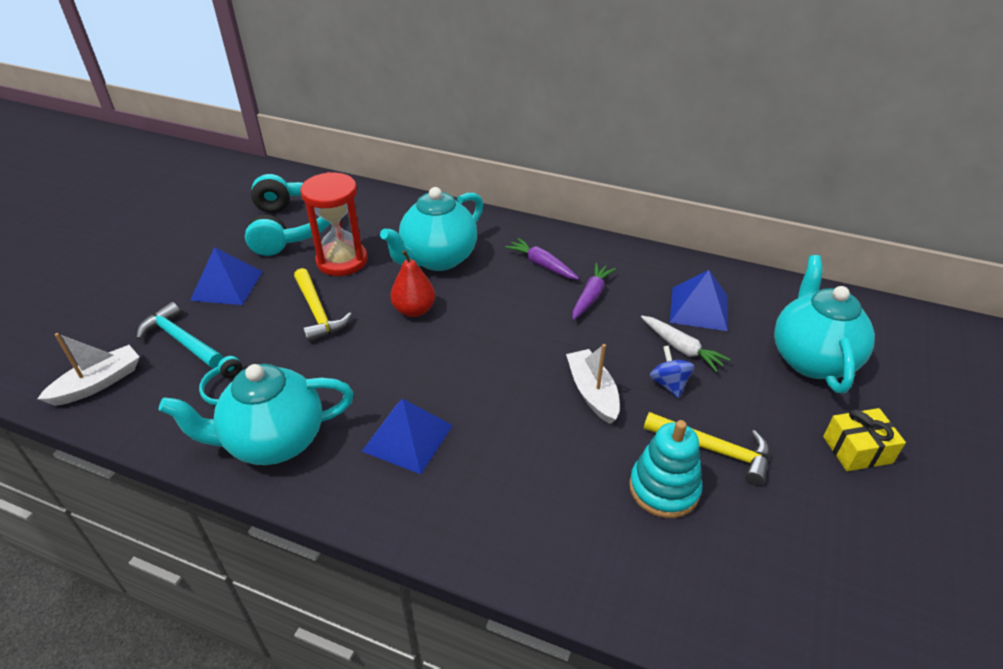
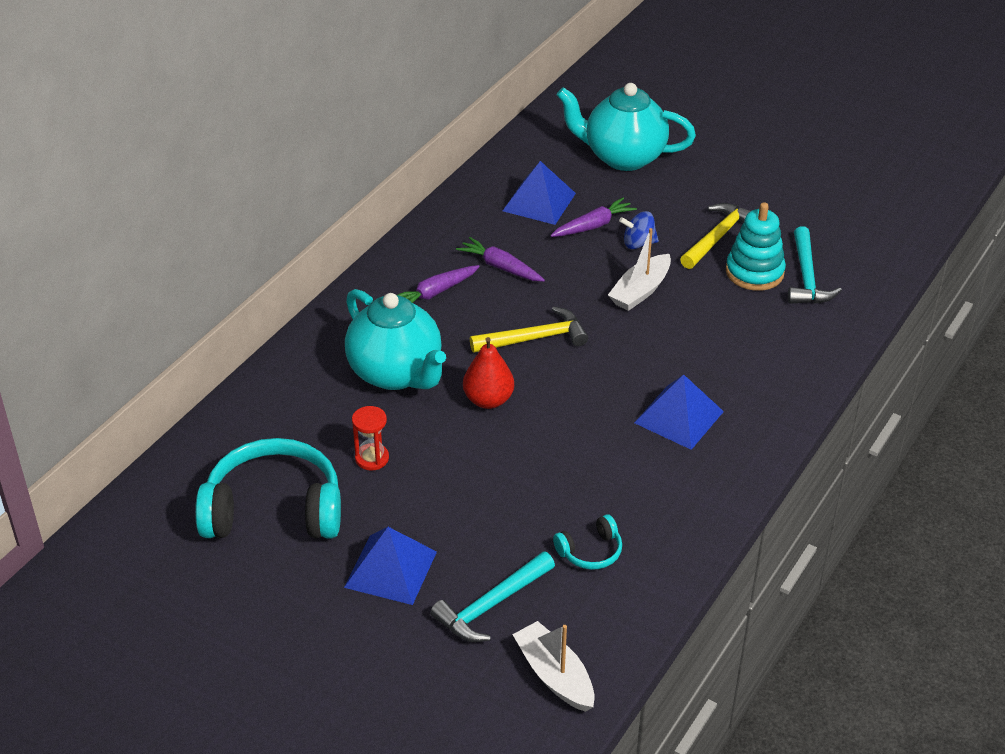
camera: 80 degrees left, 0 degrees up
turquoise teapot [159,364,354,465] -> none
yellow hammer [294,268,352,342] -> yellow hammer moved to [470,306,588,353]
red hourglass [300,172,368,276] -> red hourglass [352,406,389,470], size x0.51
white boat [566,344,620,424] -> white boat turned 45 degrees counterclockwise [608,228,671,311]
white carrot [641,316,730,372] -> purple carrot [550,197,637,237]
yellow gift [823,408,906,471] -> none
none -> turquoise hammer [788,226,842,304]

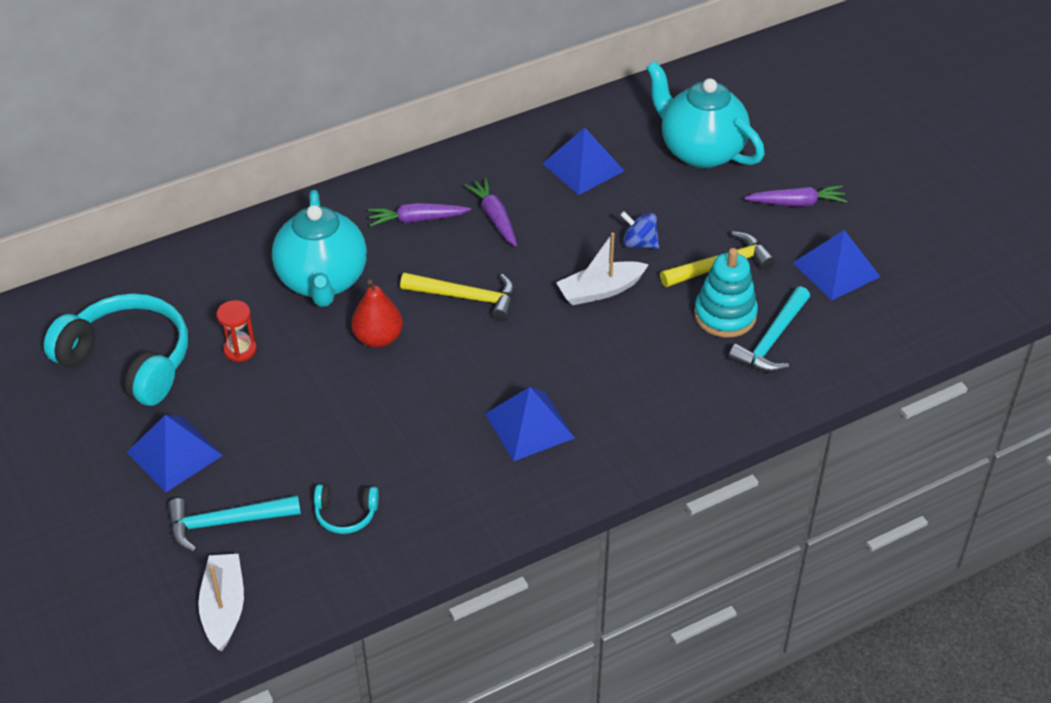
camera: 30 degrees right, 5 degrees up
purple carrot [550,197,637,237] -> purple carrot moved to [744,185,847,207]
none -> blue pyramid [793,230,880,301]

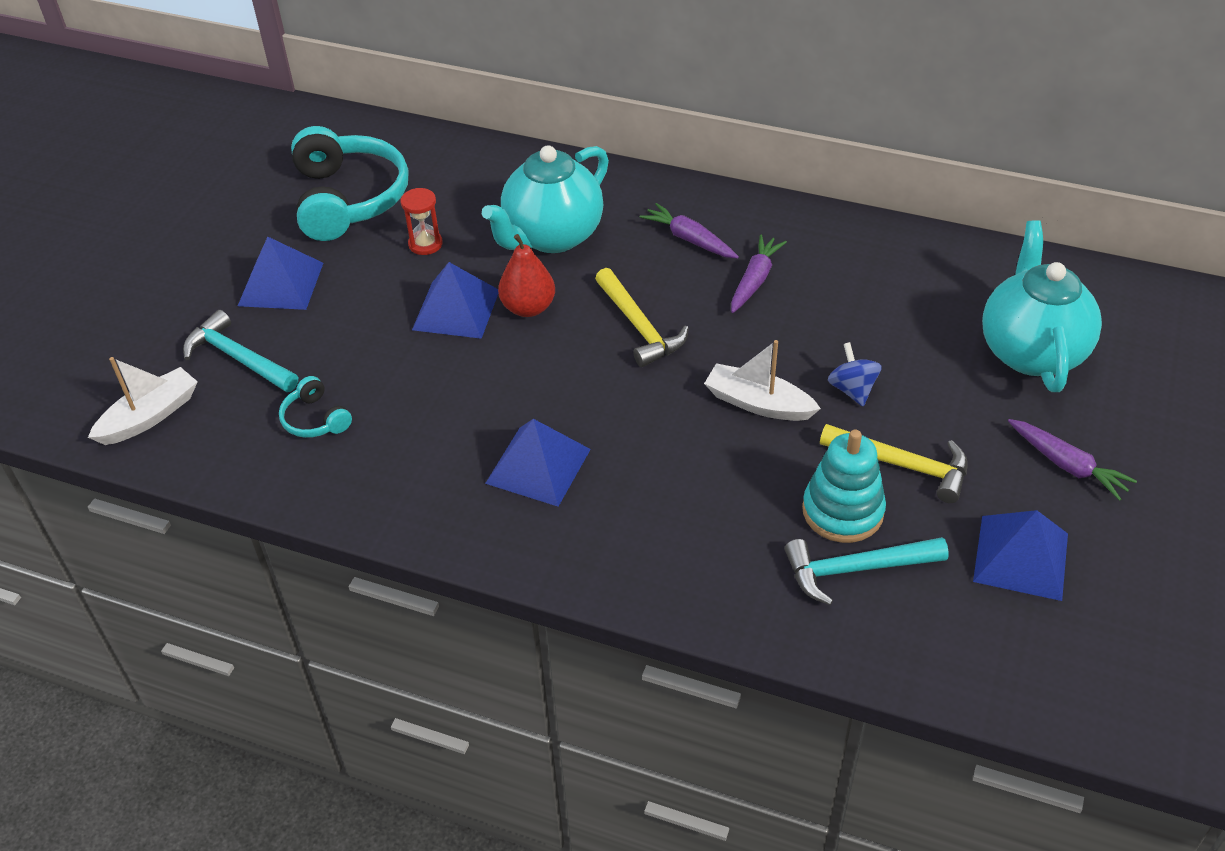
camera: 50 degrees right, 0 degrees up
blue pyramid [542,127,624,195] -> blue pyramid moved to [412,262,498,339]

